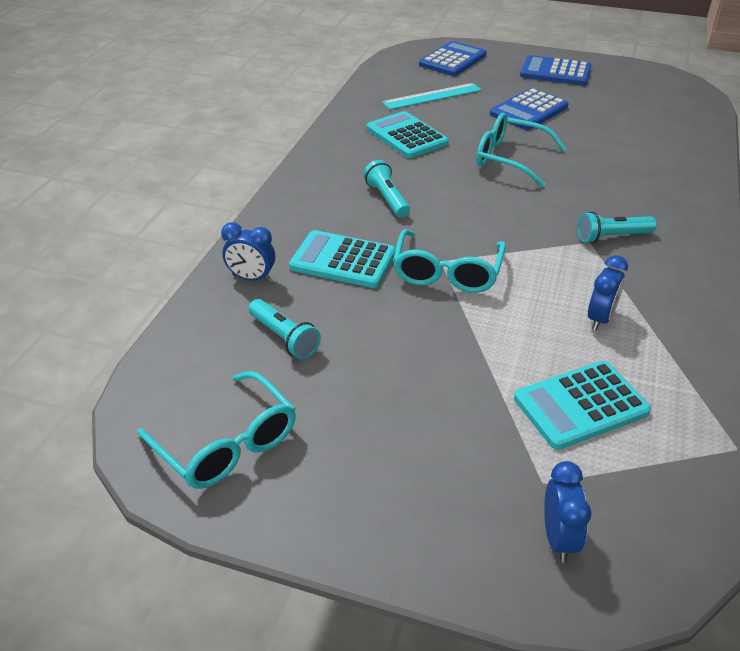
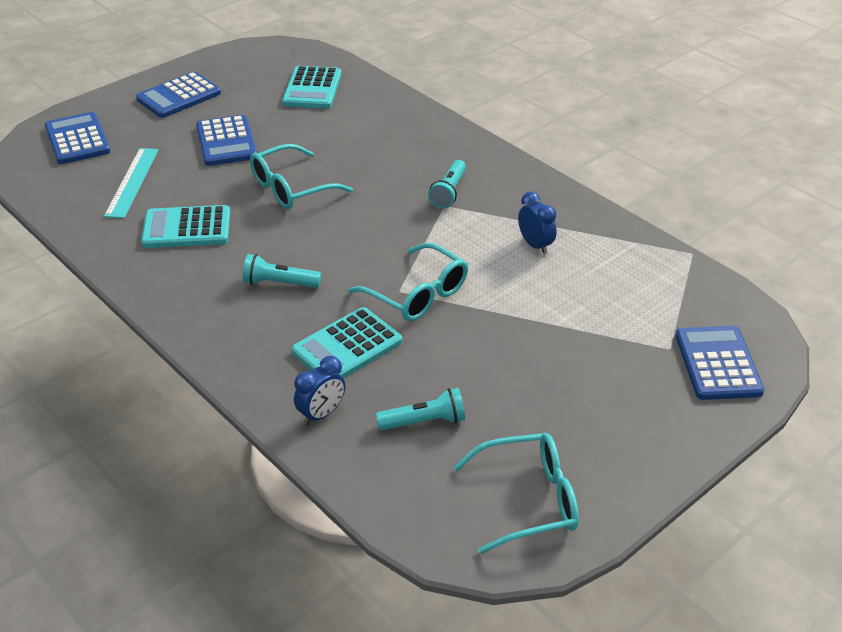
camera: 60 degrees left, 0 degrees up
turquoise calculator [514,361,651,450] -> turquoise calculator moved to [282,66,341,109]
blue clock [544,461,592,562] -> blue calculator [675,326,765,400]

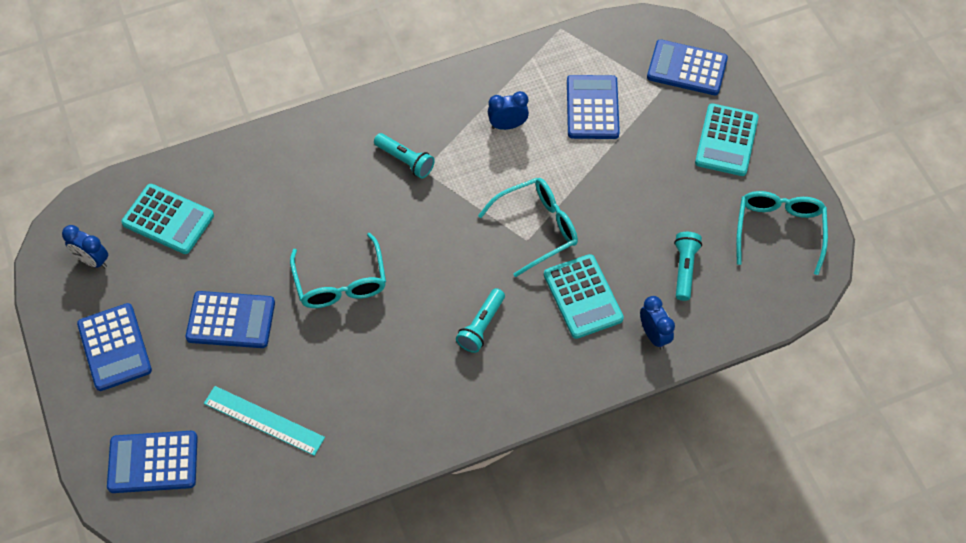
camera: 70 degrees left, 20 degrees up
turquoise calculator [141,205,230,248] -> turquoise calculator moved to [695,103,759,176]
none -> blue clock [62,225,108,268]
none -> blue calculator [567,75,620,139]

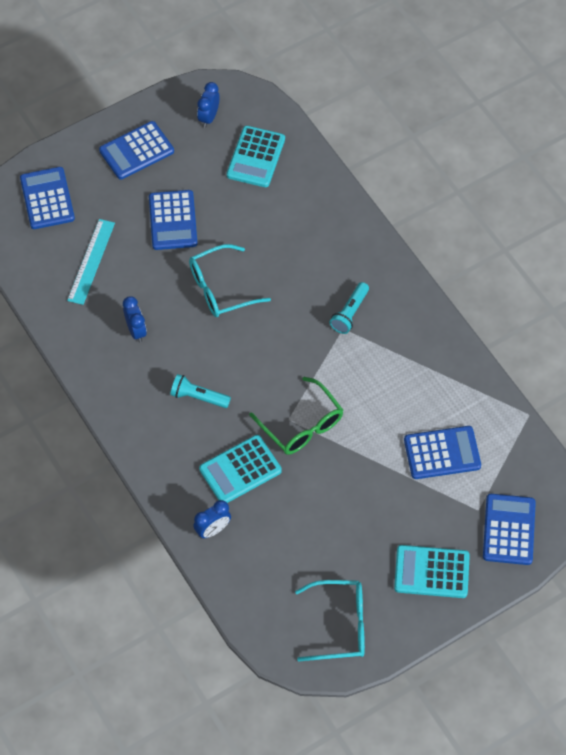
camera: 80 degrees right, 0 degrees up
turquoise glasses [478,178,578,277] -> green glasses [249,377,343,455]
blue clock [488,91,529,130] -> blue clock moved to [123,296,147,342]
turquoise flashlight [674,232,702,301] -> none

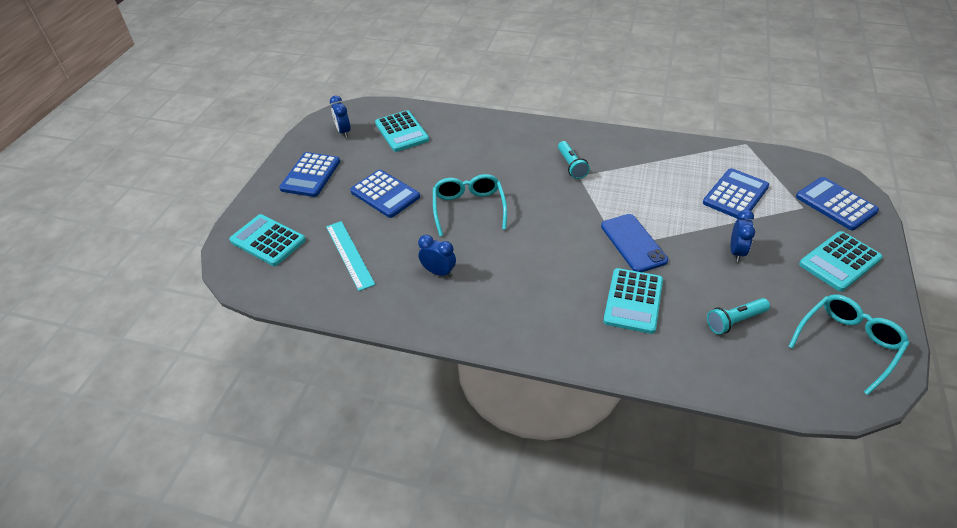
camera: 40 degrees left, 15 degrees down
blue calculator [20,167,75,229] -> turquoise calculator [229,214,306,266]
turquoise flashlight [170,374,231,408] -> turquoise flashlight moved to [707,298,770,334]
turquoise glasses [189,244,271,317] -> turquoise glasses turned 150 degrees clockwise [433,174,507,236]
blue clock [193,500,231,539] -> blue clock moved to [731,210,755,262]
green glasses [249,377,343,455] -> blue phone [601,214,668,272]

